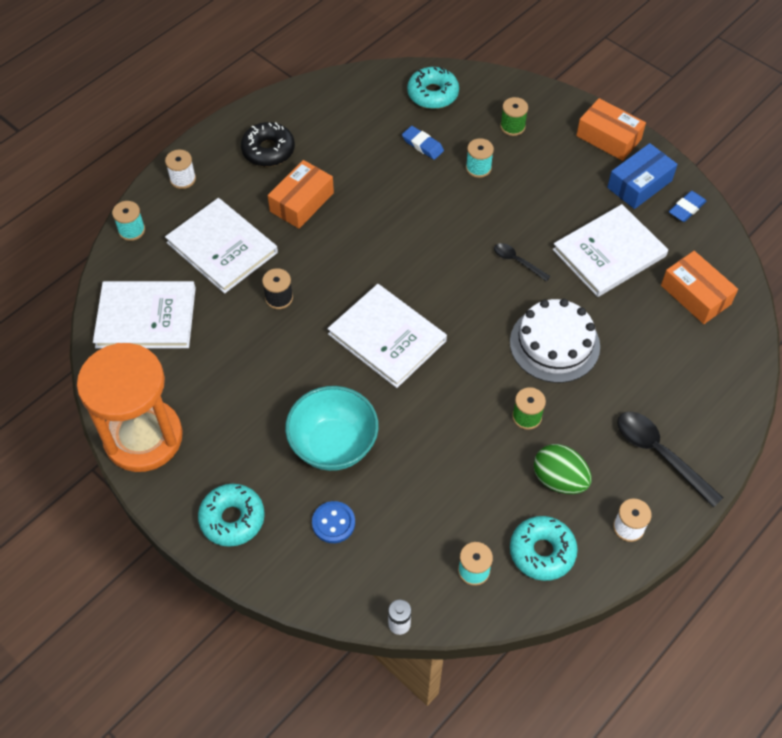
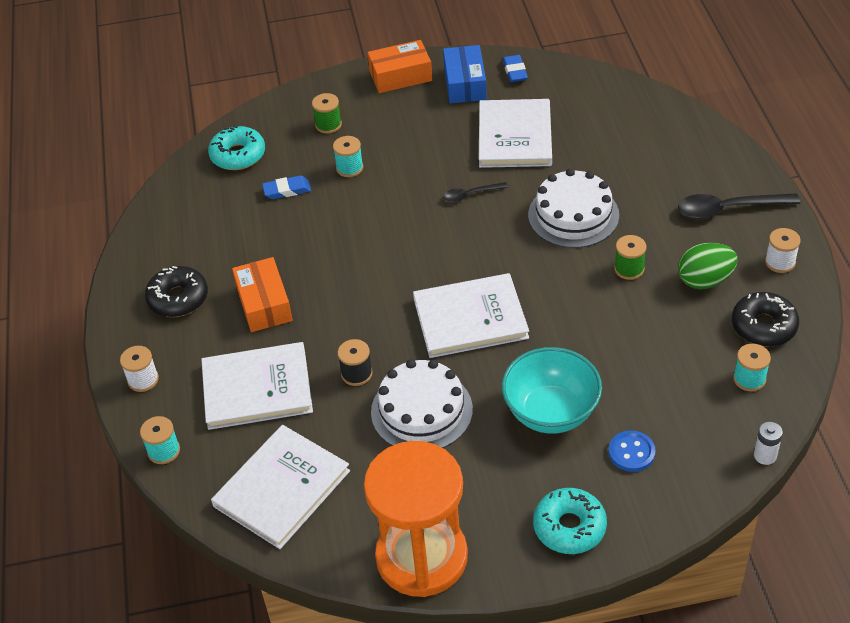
camera: 50 degrees left, 10 degrees down
turquoise donut [510,516,578,581] -> black donut [732,292,799,347]
orange box [661,251,738,324] -> none
none -> white cake [371,359,473,448]

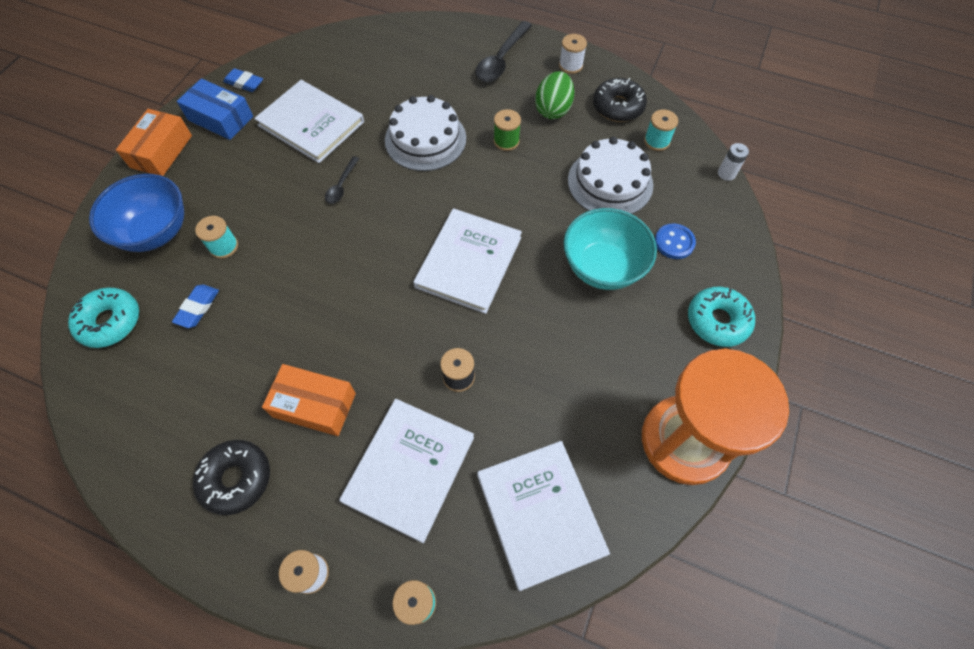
camera: 60 degrees left, 15 degrees up
green spool [312,93,342,134] -> blue bowl [89,174,184,252]
white cake [371,359,473,448] -> white cake moved to [568,137,653,214]

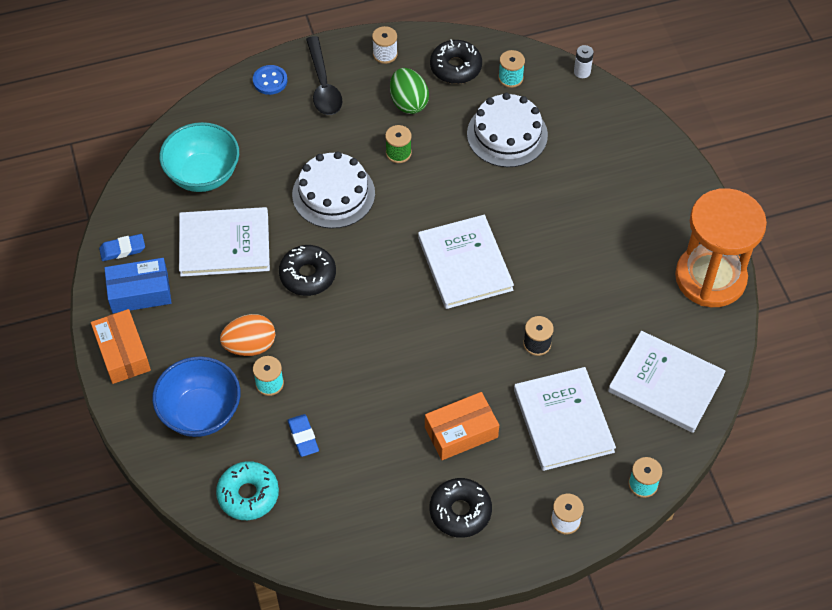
camera: 40 degrees left, 5 degrees down
black spoon [325,156,359,204] -> black donut [279,245,336,296]
turquoise bowl [564,208,657,290] -> turquoise bowl moved to [159,122,239,192]
blue button [655,223,696,259] -> blue button moved to [253,65,287,95]
turquoise donut [688,287,755,347] -> none
none -> orange egg [220,314,275,356]

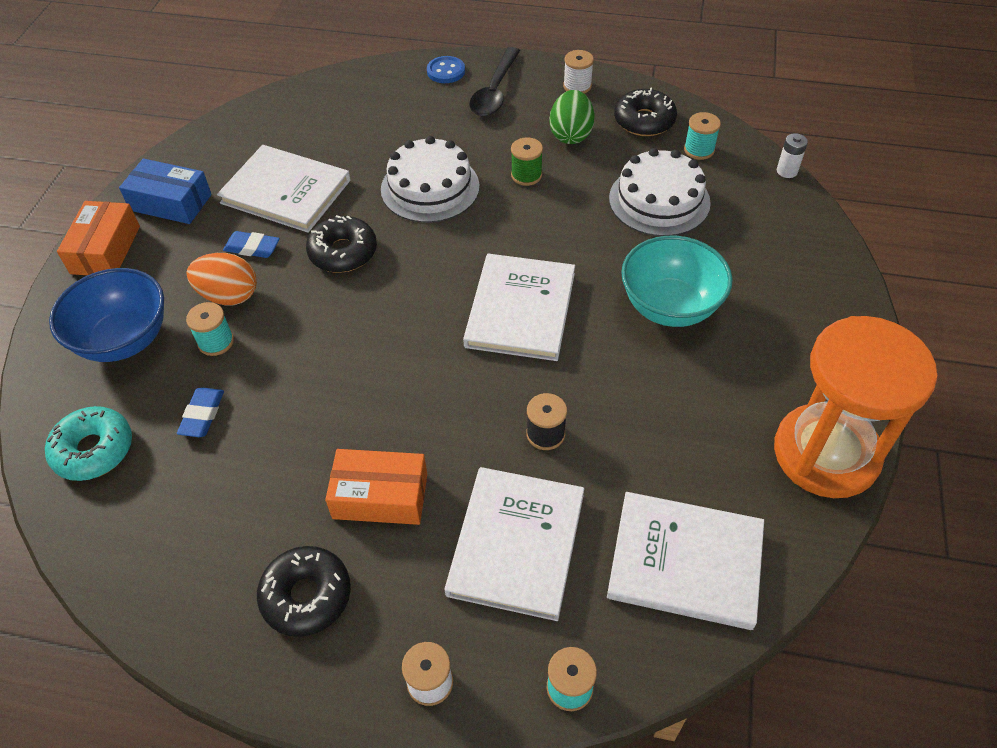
camera: 30 degrees right, 5 degrees down
blue eraser [99,234,145,261] -> blue eraser moved to [223,231,280,258]
turquoise bowl [159,122,239,192] -> turquoise bowl moved to [621,236,733,327]
white book [608,331,726,433] -> white book turned 45 degrees counterclockwise [607,492,764,630]

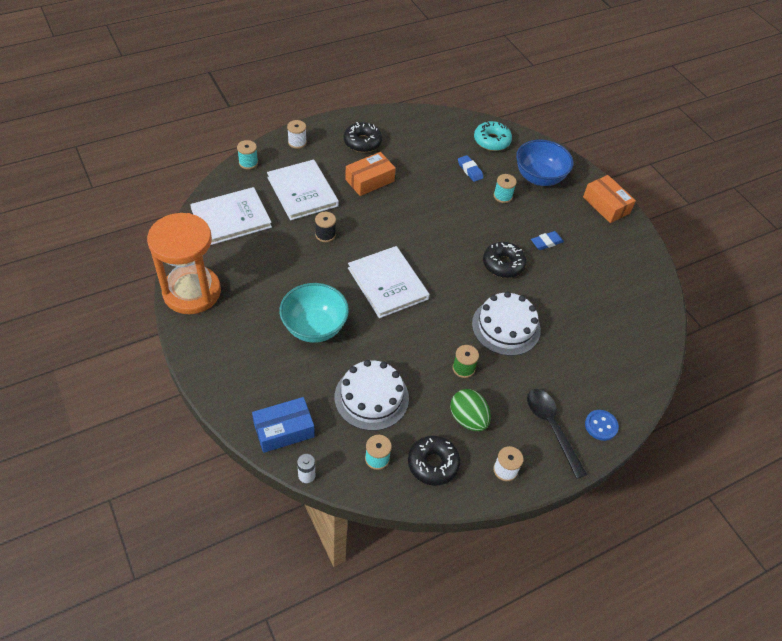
camera: 135 degrees right, 0 degrees up
blue box [119,159,212,224] -> blue box moved to [252,397,315,453]
orange egg [187,253,257,306] -> none
white book [217,145,351,233] -> none

